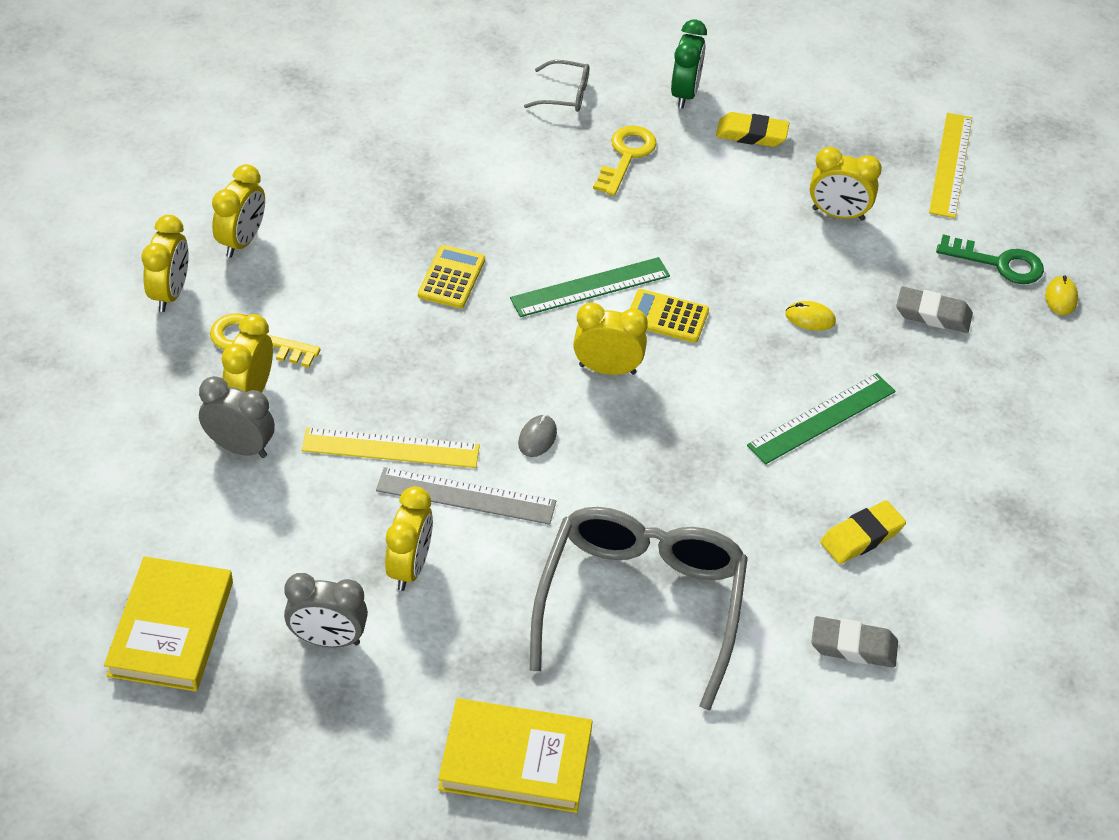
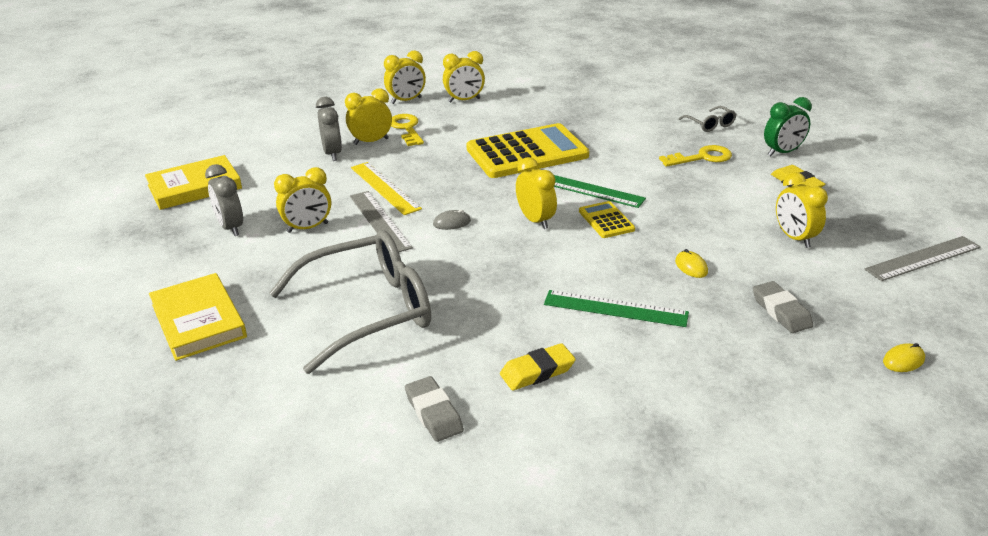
camera: 55 degrees right, 15 degrees down
yellow calculator [418,245,485,308] -> yellow calculator [466,123,589,178], size x2.17
yellow eraser [820,500,906,564] -> yellow eraser turned 45 degrees counterclockwise [500,343,576,391]
yellow ruler [929,113,972,218] -> grey ruler [865,236,981,281]
green key [936,234,1044,284] -> none

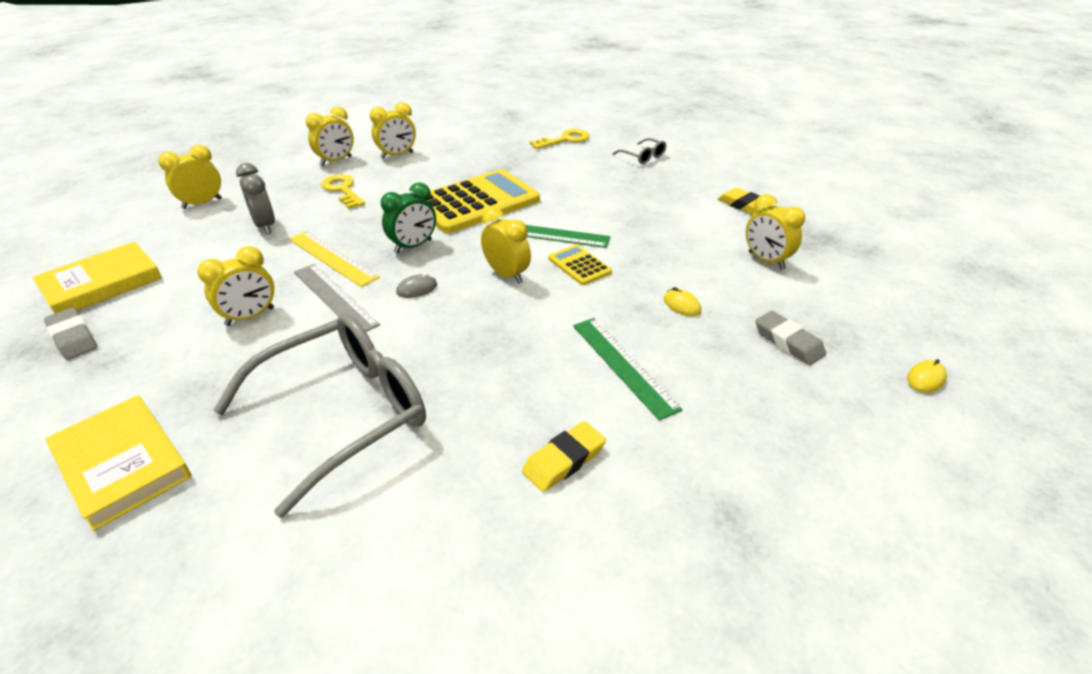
camera: 15 degrees left, 5 degrees up
grey clock [205,164,243,236] -> none
yellow clock [345,88,392,145] -> yellow clock moved to [159,145,222,209]
grey eraser [405,376,464,442] -> grey eraser moved to [44,308,97,360]
green ruler [544,290,689,327] -> green ruler turned 60 degrees clockwise [573,318,683,421]
yellow key [659,145,732,167] -> yellow key moved to [530,129,589,149]
green clock [764,97,812,156] -> green clock moved to [381,182,436,253]
grey ruler [865,236,981,281] -> none

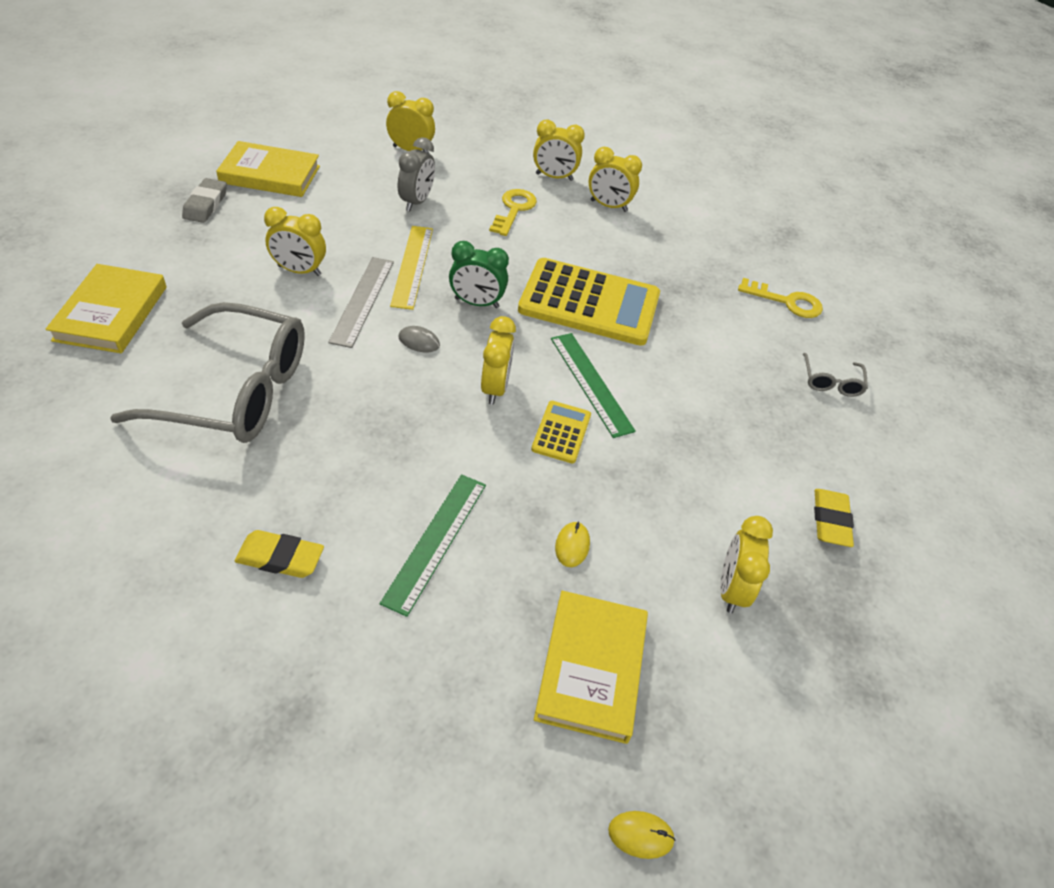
camera: 45 degrees right, 10 degrees up
grey eraser [755,311,826,365] -> yellow book [534,591,648,744]

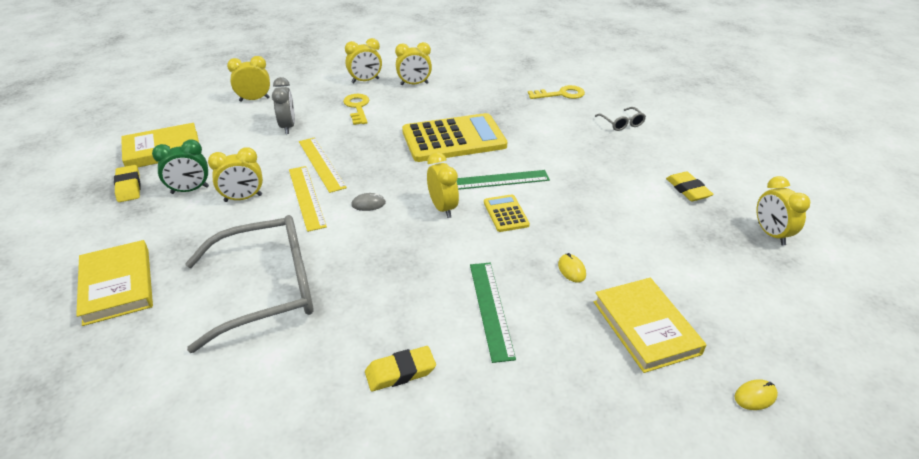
camera: 25 degrees left, 10 degrees down
grey eraser [182,178,227,223] -> yellow eraser [114,165,141,202]
grey ruler [328,257,394,348] -> yellow ruler [289,166,327,232]
green clock [449,241,509,308] -> green clock moved to [152,140,209,194]
green ruler [551,333,636,438] -> green ruler turned 45 degrees counterclockwise [457,170,550,190]
yellow clock [720,516,773,613] -> yellow clock moved to [757,176,810,245]

